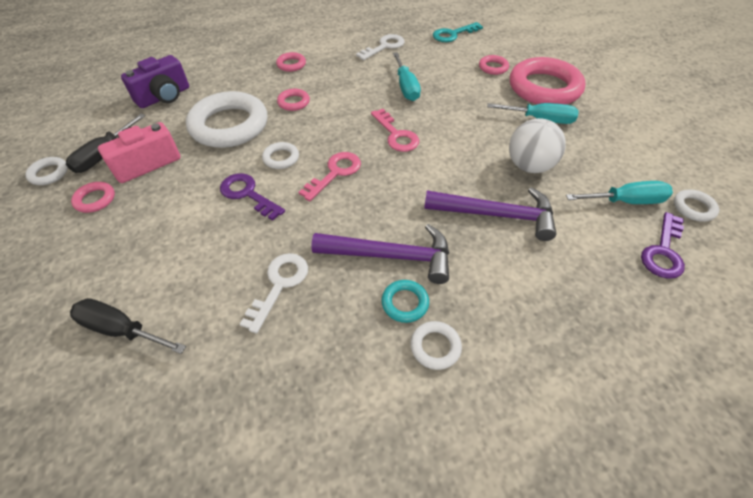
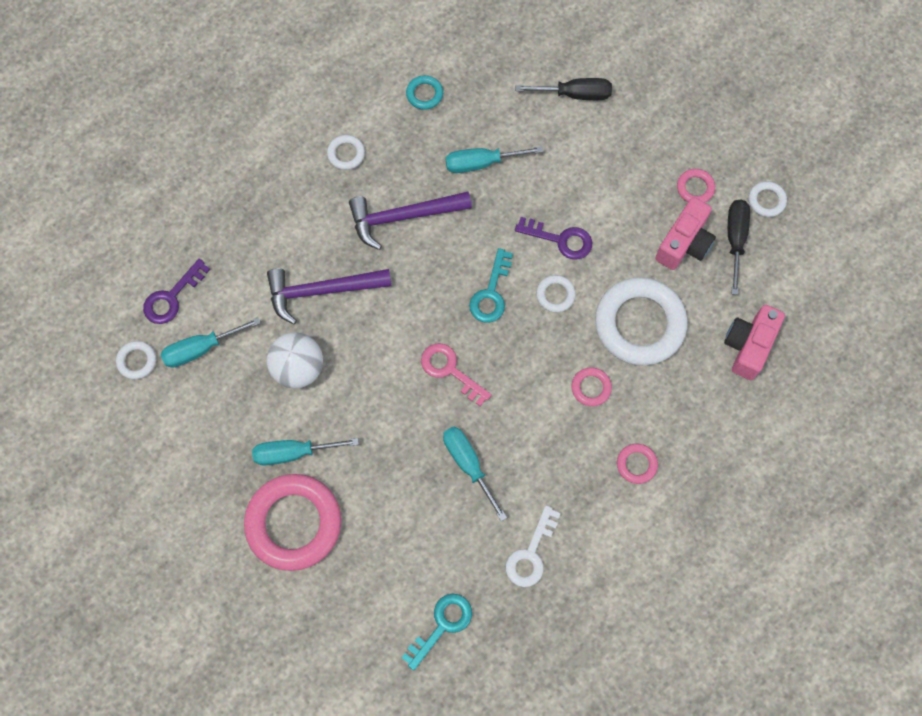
camera: 160 degrees right, 20 degrees up
purple camera [121,55,189,108] -> pink camera [724,305,785,380]
white key [240,253,308,334] -> turquoise screwdriver [446,146,543,173]
pink key [298,152,361,201] -> turquoise key [469,248,513,323]
turquoise ring [381,280,429,323] -> turquoise ring moved to [406,75,443,110]
pink ring [479,55,509,75] -> none
purple key [641,212,685,279] -> purple key turned 150 degrees counterclockwise [143,259,210,324]

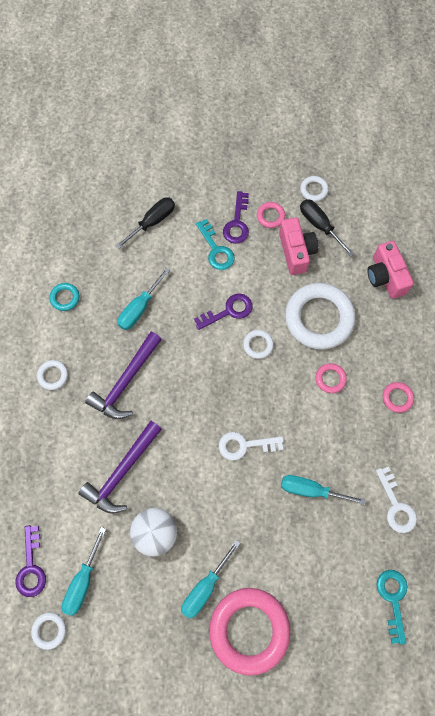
camera: 45 degrees left, 0 degrees up
pink key [421,343,492,406] -> white key [219,432,284,461]
turquoise key [469,248,513,323] -> turquoise key moved to [196,219,235,270]
none -> purple key [223,191,249,244]

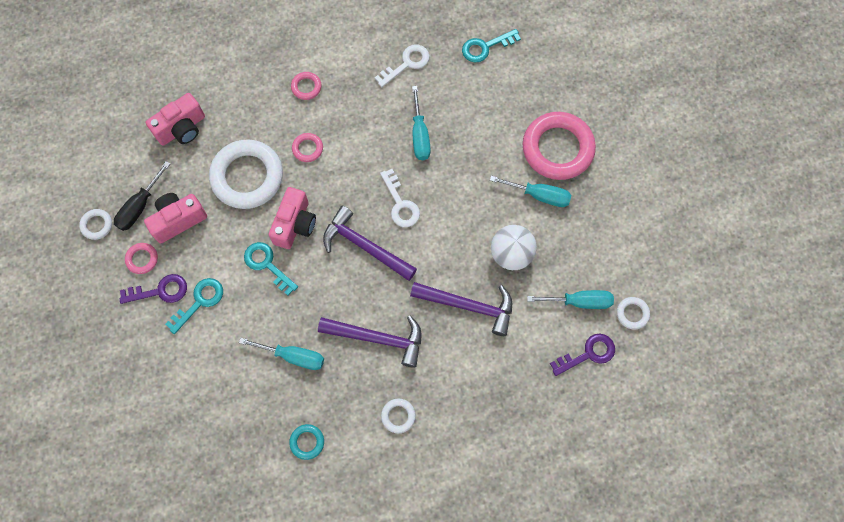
camera: 110 degrees left, 0 degrees up
black screwdriver [116,197,175,249] -> none
purple key [194,293,252,330] -> turquoise key [244,242,298,295]
white ring [243,330,274,359] -> pink camera [269,187,316,249]
none -> purple hammer [323,206,417,281]

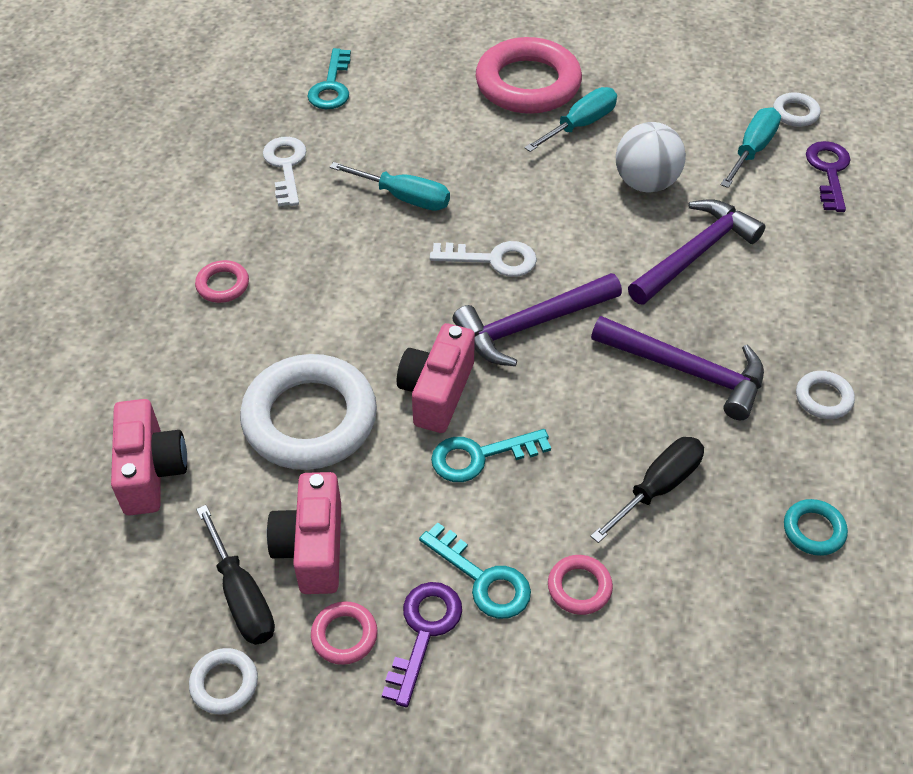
camera: 60 degrees left, 20 degrees down
turquoise key [165,278,223,334] -> turquoise key turned 150 degrees clockwise [419,522,531,619]
turquoise screwdriver [239,338,324,370] -> black screwdriver [590,437,704,543]
pink camera [269,187,316,249] -> pink camera turned 120 degrees counterclockwise [397,323,475,433]
pink ring [292,133,323,162] -> pink ring moved to [548,555,613,615]
purple hammer [318,315,421,368] -> purple hammer turned 75 degrees clockwise [591,316,764,420]

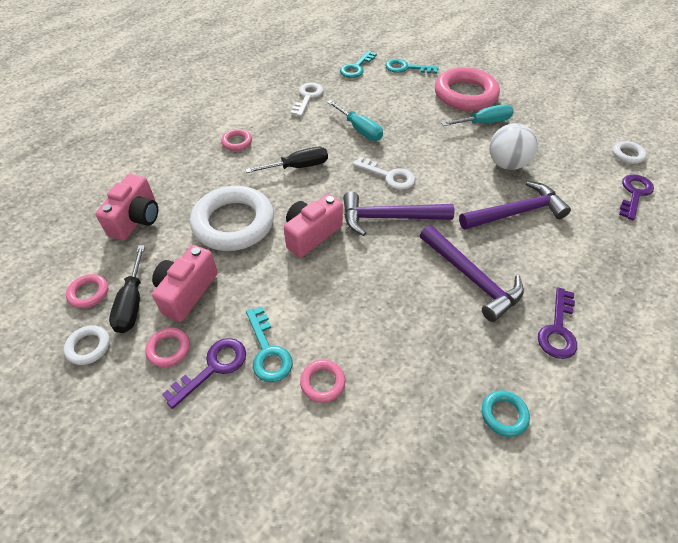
camera: 25 degrees right, 0 degrees up
turquoise key [431,429,551,482] -> turquoise key moved to [385,59,439,74]
black screwdriver [590,437,704,543] -> black screwdriver moved to [245,147,328,173]
turquoise screwdriver [721,107,781,188] -> none
white ring [796,371,855,419] -> purple key [538,287,577,359]
none -> pink ring [66,274,108,308]

